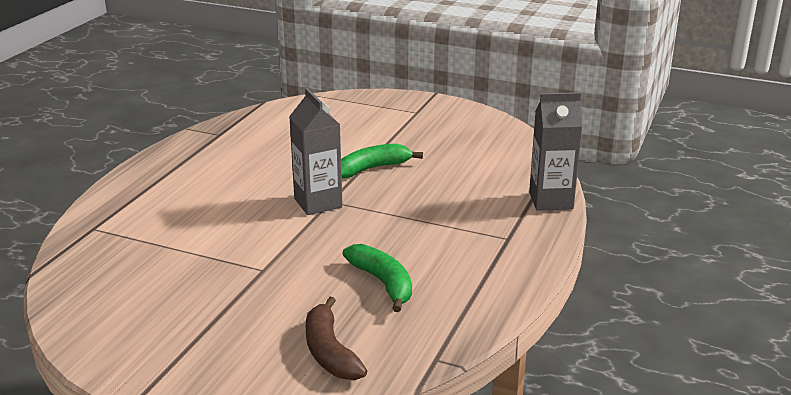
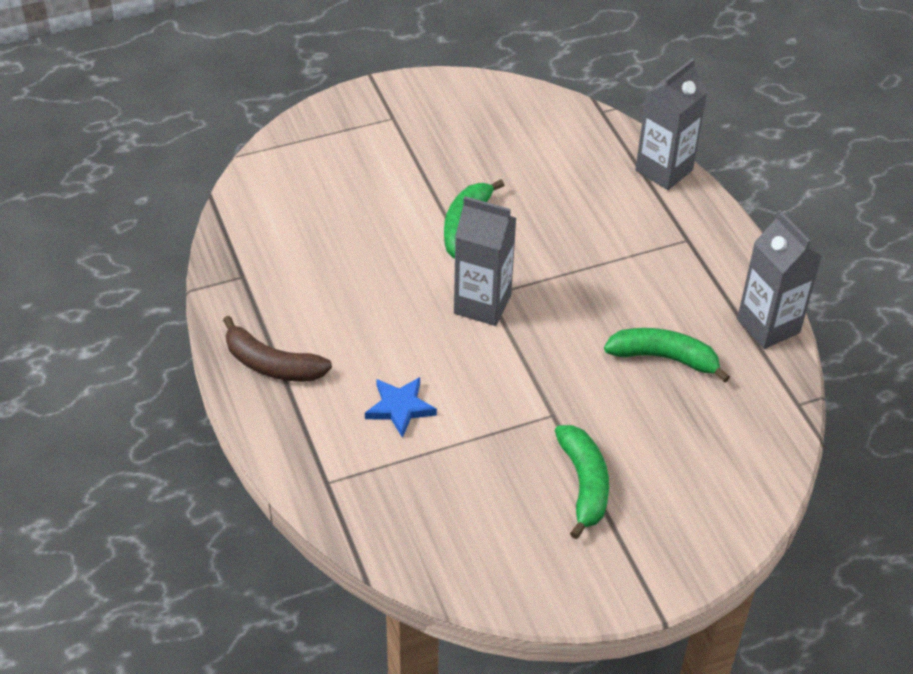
camera: 45 degrees left, 20 degrees up
brown banana [306,297,367,380] -> brown banana moved to [223,316,332,382]
none -> blue star [365,377,437,438]
none -> green banana [555,425,609,539]
none -> grey carton [737,210,822,349]

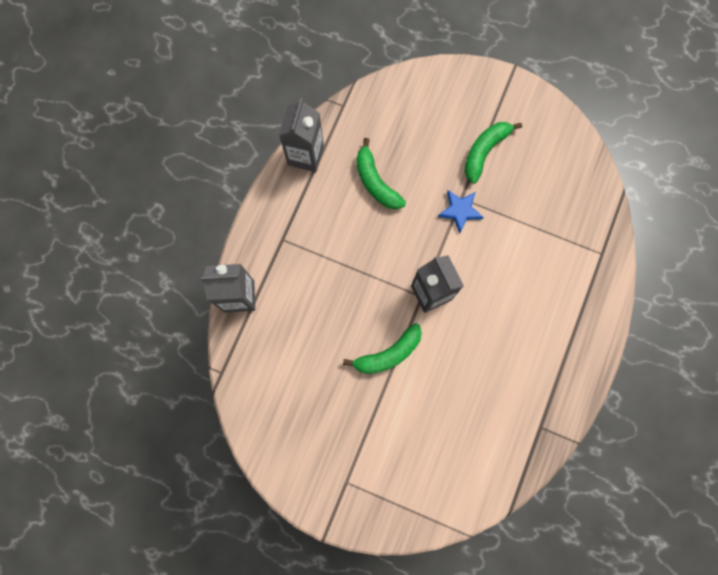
camera: 135 degrees left, 30 degrees up
brown banana [223,316,332,382] -> none
blue star [365,377,437,438] -> blue star moved to [438,190,484,233]

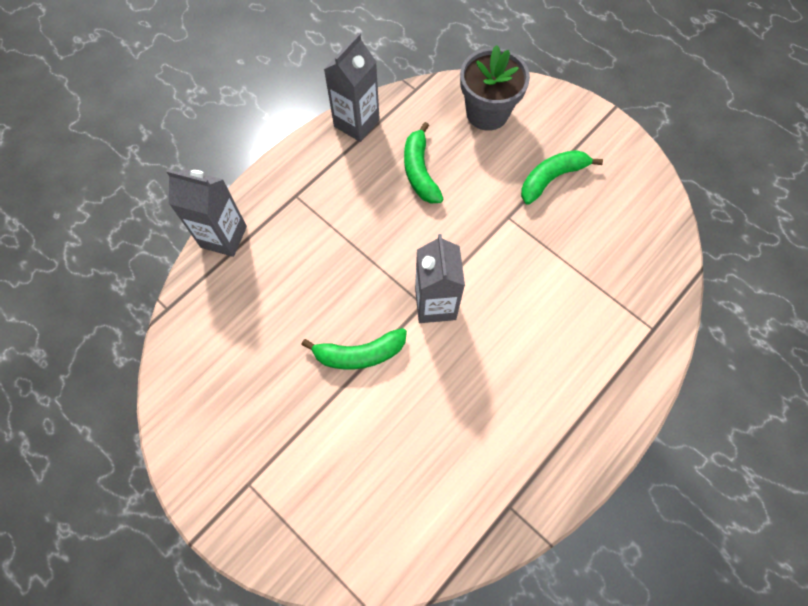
camera: 20 degrees right, 10 degrees down
blue star [438,190,484,233] -> none
none -> grey flower pot [460,45,530,131]

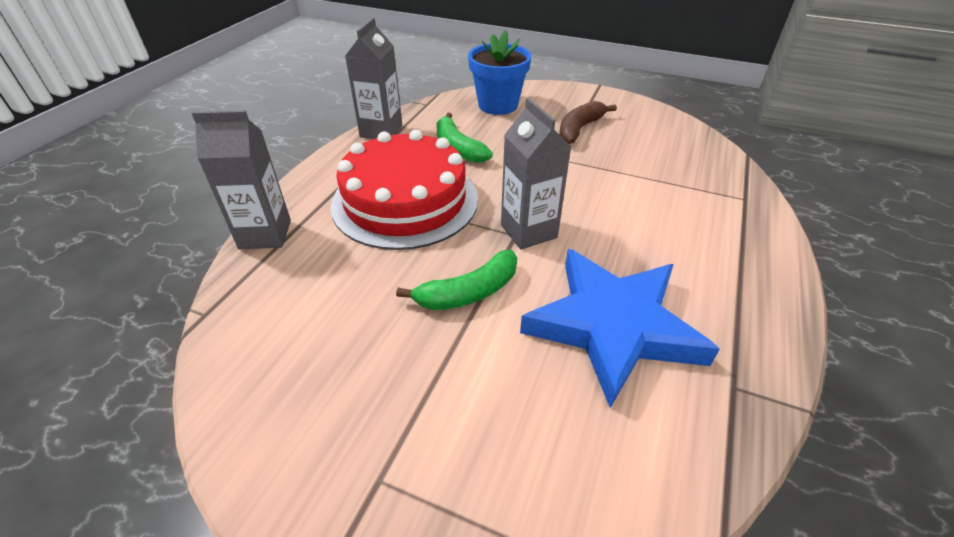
camera: 20 degrees left, 25 degrees down
grey flower pot [460,45,530,131] -> blue flower pot [468,30,531,115]
green banana [521,150,603,205] -> brown banana [559,101,617,144]
none -> red cake [331,130,478,250]
none -> blue star [520,249,720,408]

